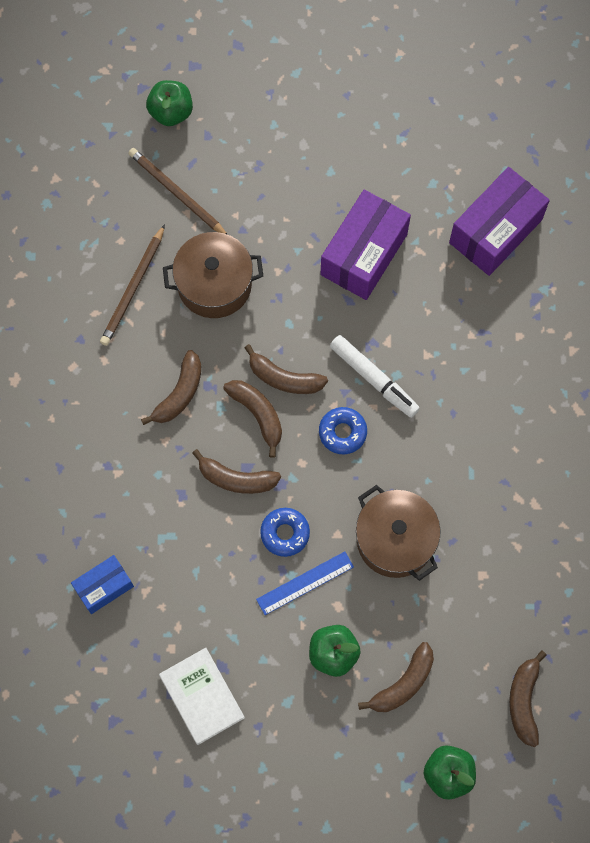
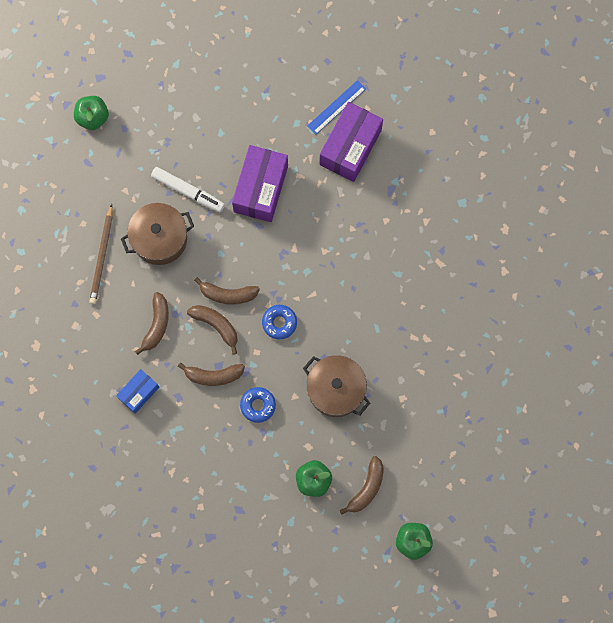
camera: 15 degrees left, 5 degrees up
blue box [71,555,134,614] -> blue box moved to [116,369,159,414]
brown pencil [128,148,228,235] -> none
white book [159,648,245,745] -> none
blue ruler [256,551,354,615] -> blue ruler moved to [307,80,366,134]
white marker [330,335,420,418] -> white marker moved to [151,167,225,212]
brown banana [509,650,546,747] -> none

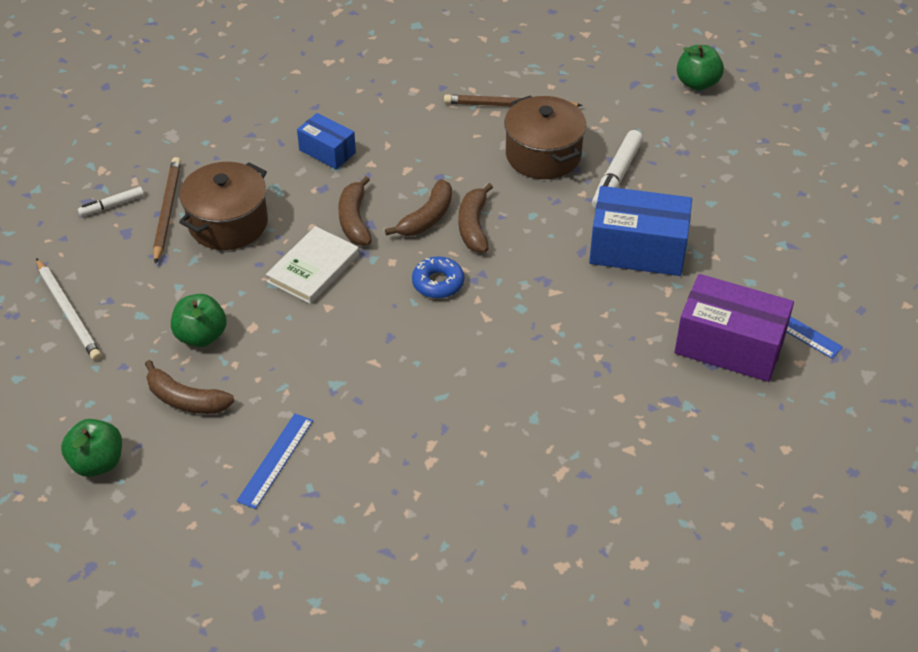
camera: 85 degrees right, 30 degrees down
brown banana [135,292,169,355] -> none
purple box [232,145,288,222] -> blue box [589,186,692,276]
blue donut [240,387,276,423] -> white book [266,226,359,304]
brown pot [303,355,370,417] -> brown pot moved to [179,162,268,250]
none -> white pencil [36,258,102,361]
none -> white marker [78,187,144,216]
none -> brown pencil [153,157,181,264]
none -> blue ruler [236,414,313,509]

